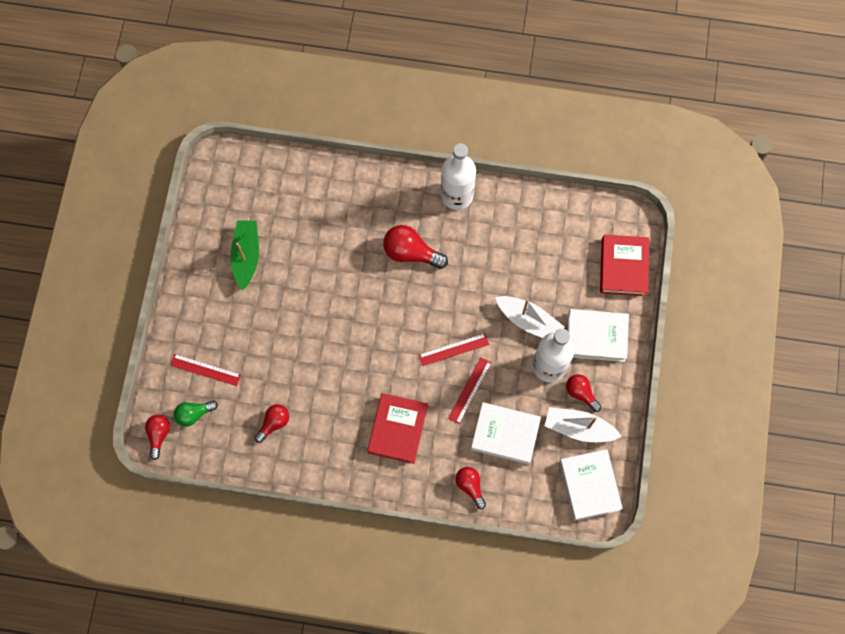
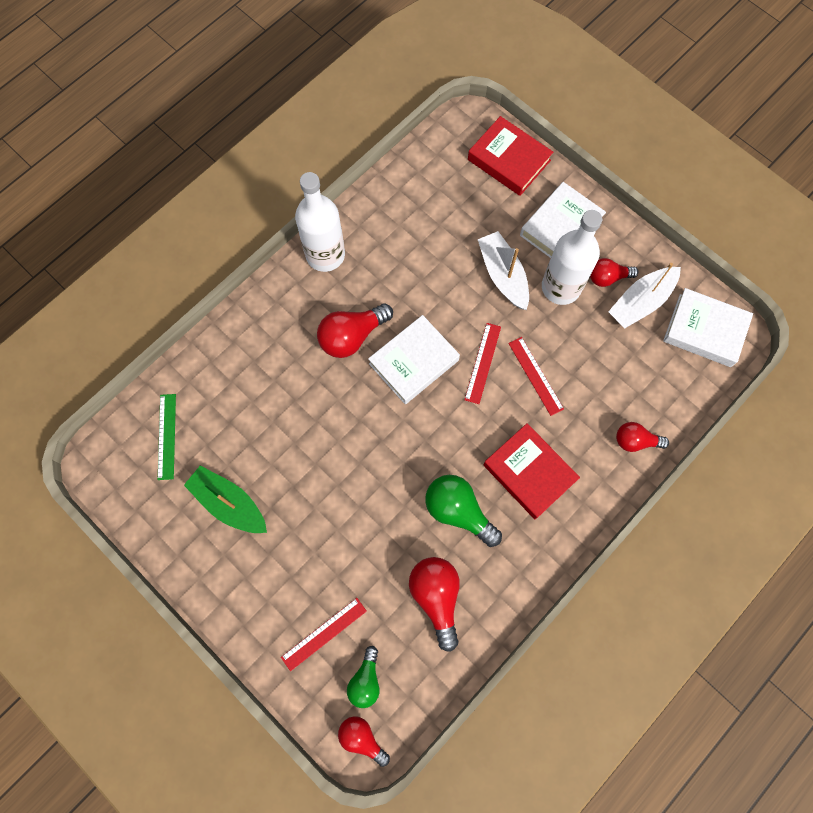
camera: 55 degrees left, 0 degrees up
red light bulb [254,404,289,443] -> red light bulb [409,557,460,652], size x1.59
white book [471,402,541,465] -> white book moved to [368,315,460,404]
white boat [495,296,565,338] -> white boat turned 90 degrees counterclockwise [478,231,529,310]
none -> green ruler [158,394,176,480]
none -> green light bulb [425,475,502,547]

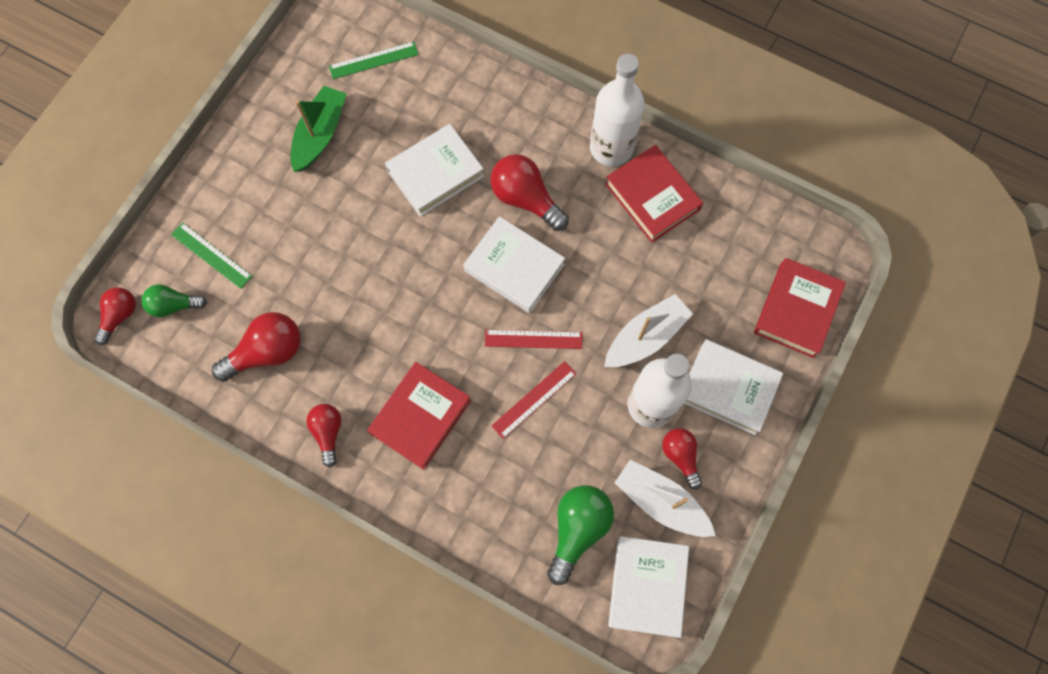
camera: 75 degrees right, 0 degrees up
red ruler [281,598,367,671] -> green ruler [171,222,252,289]
green light bulb [425,475,502,547] -> green light bulb moved to [547,485,614,585]
red light bulb [616,422,669,452] -> red light bulb moved to [306,404,341,467]
none -> white book [385,124,484,217]
none -> red book [605,145,703,243]

